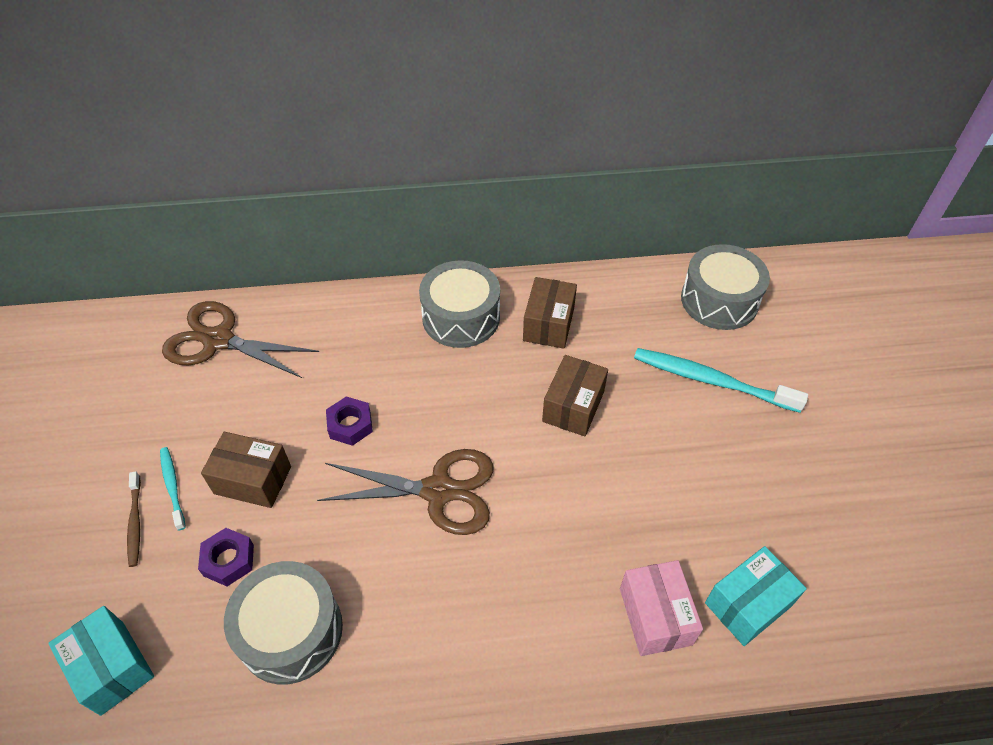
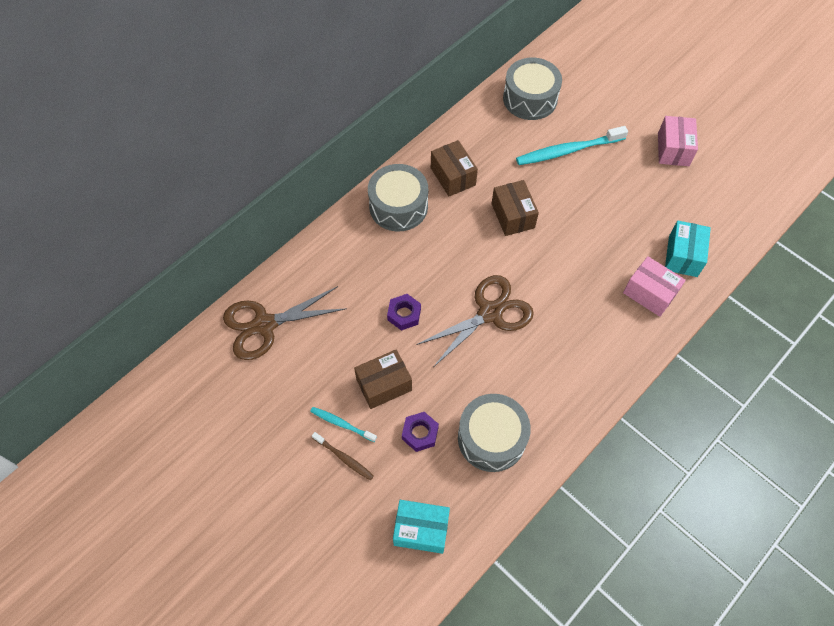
camera: 40 degrees left, 10 degrees up
none -> pink box [658,116,698,166]

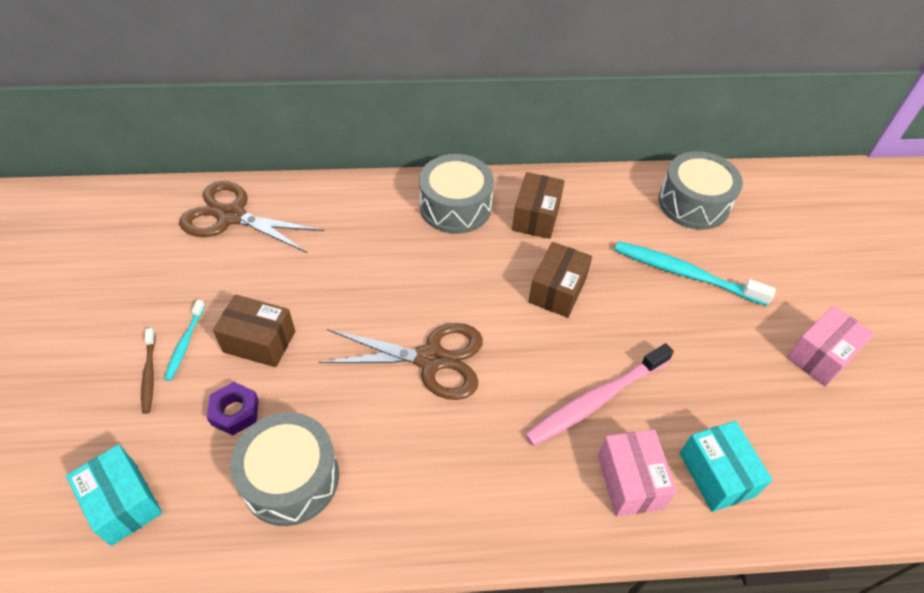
camera: 40 degrees right, 10 degrees down
turquoise toothbrush [310,407,377,442] -> turquoise toothbrush turned 150 degrees counterclockwise [164,300,205,381]
purple nut [387,294,421,331] -> none
turquoise box [665,221,711,277] -> turquoise box turned 75 degrees counterclockwise [680,421,773,512]
none -> pink toothbrush [525,343,674,446]

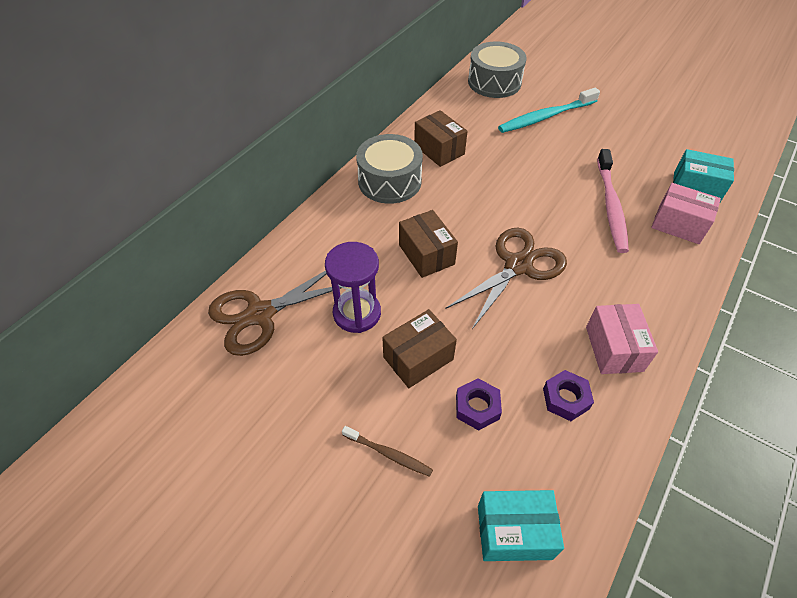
camera: 50 degrees left, 0 degrees up
turquoise toothbrush [164,300,205,381] -> none
grey drum [230,412,339,526] -> purple nut [543,370,594,421]
brown box [529,242,592,318] -> brown box moved to [399,210,458,278]
pink box [787,305,875,387] -> pink box moved to [586,304,658,374]
none -> purple hourglass [325,242,381,333]

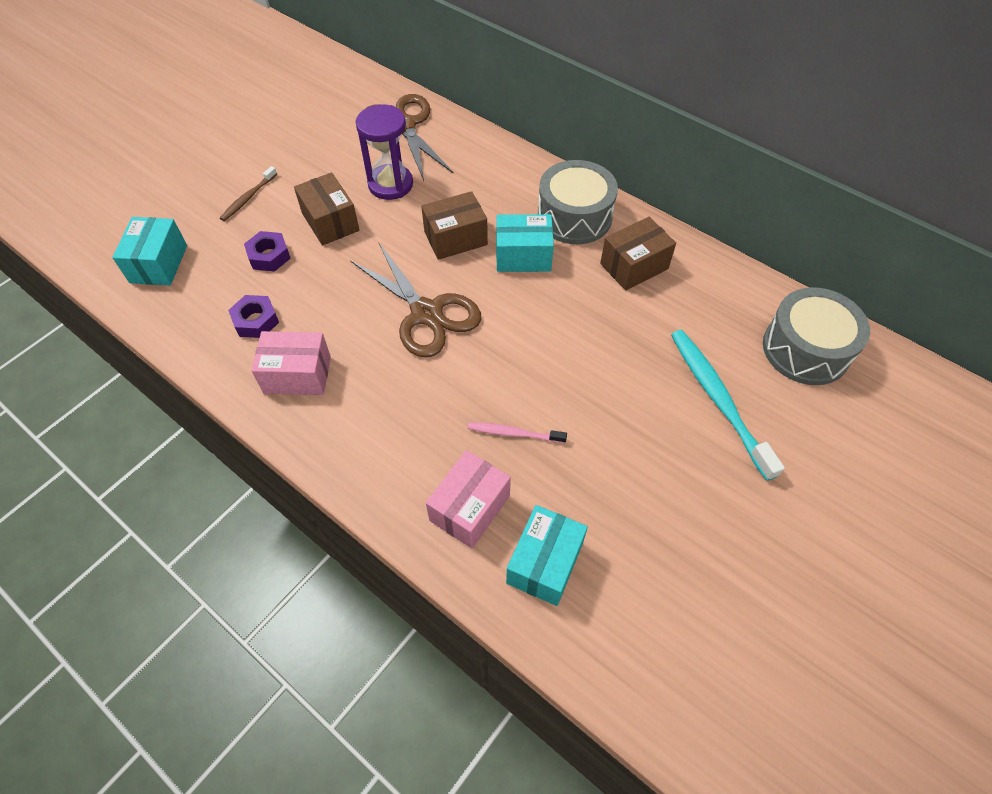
camera: 95 degrees right, 5 degrees up
pink toothbrush [597,149,629,253] -> pink toothbrush [468,422,567,443], size x0.53
none -> turquoise box [496,214,554,272]

